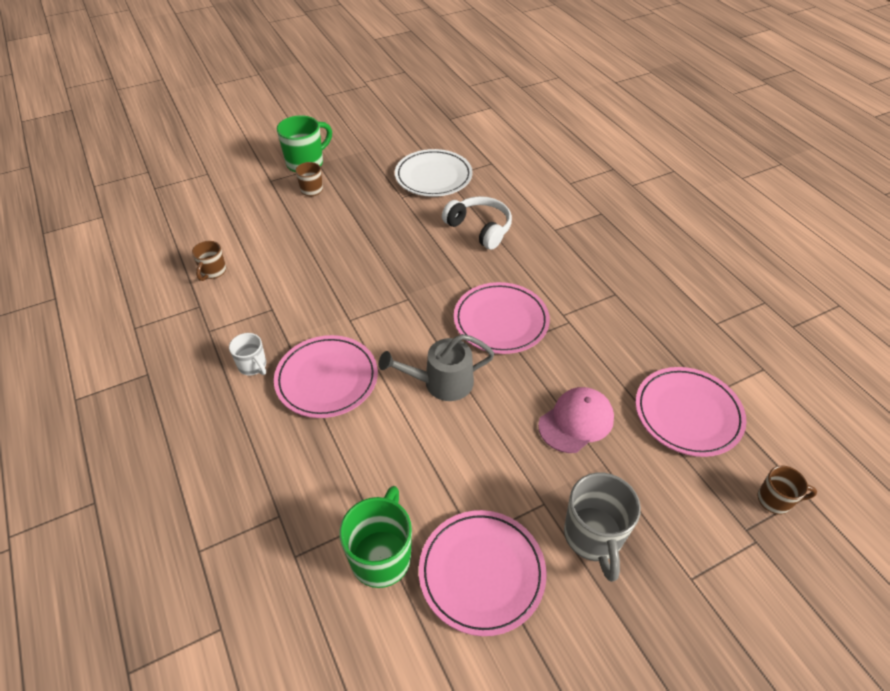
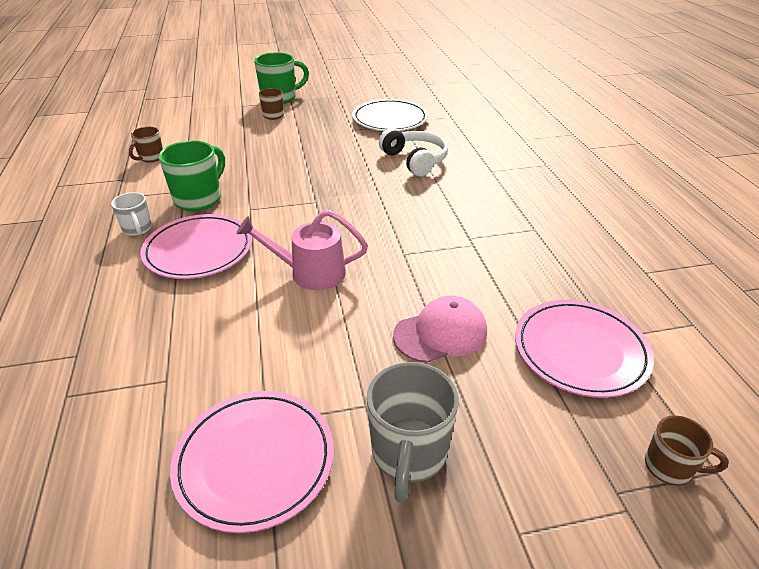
camera: 15 degrees right, 10 degrees down
green mug [340,486,412,588] -> green mug moved to [159,141,225,211]
grey watering can [379,334,494,401] -> pink watering can [237,210,368,290]
pink plate [454,282,550,354] -> none

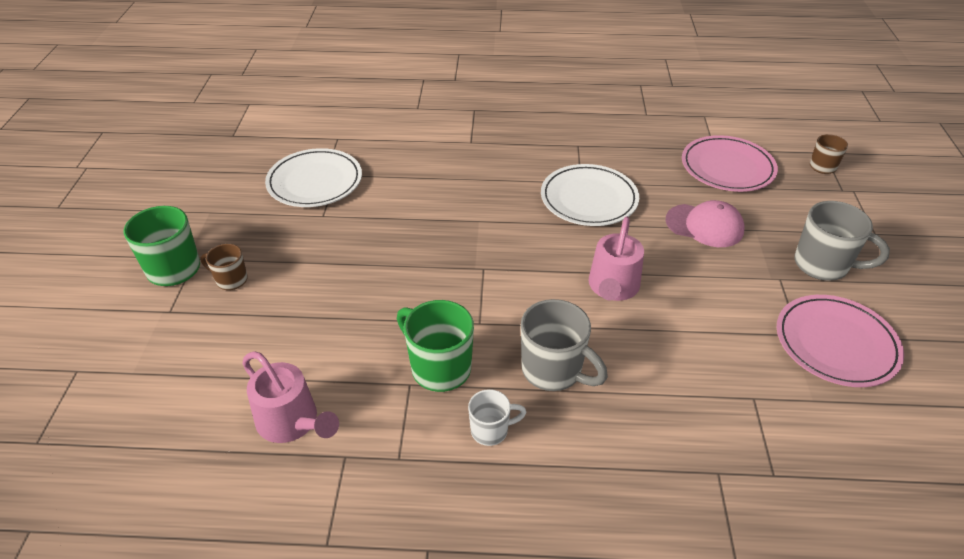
camera: 75 degrees left, 5 degrees up
brown mug [129,127,163,163] -> pink watering can [242,351,339,443]
pink plate [140,214,252,279] -> grey mug [521,299,608,391]
white headphones [379,128,448,176] -> none
pink cap [393,296,487,363] -> pink cap turned 120 degrees clockwise [665,200,744,247]
none -> white plate [541,164,639,226]

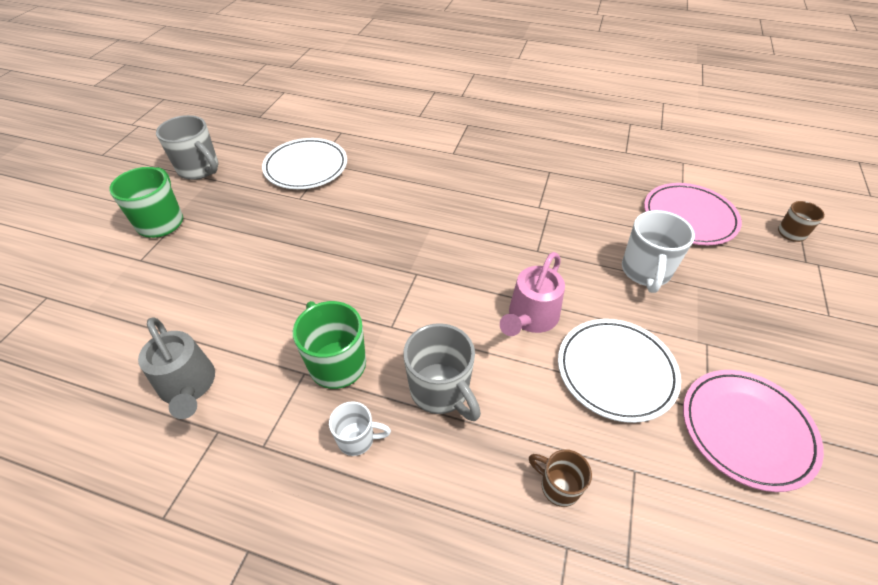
camera: 15 degrees right, 5 degrees up
brown mug [201,244,248,290] -> brown mug moved to [529,449,592,507]
pink watering can [242,351,339,443] -> grey watering can [138,317,215,419]
white plate [541,164,639,226] -> white plate moved to [558,319,681,423]
pink cap [665,200,744,247] -> white mug [622,210,695,293]
grey mug [794,201,890,281] -> grey mug moved to [156,115,218,180]

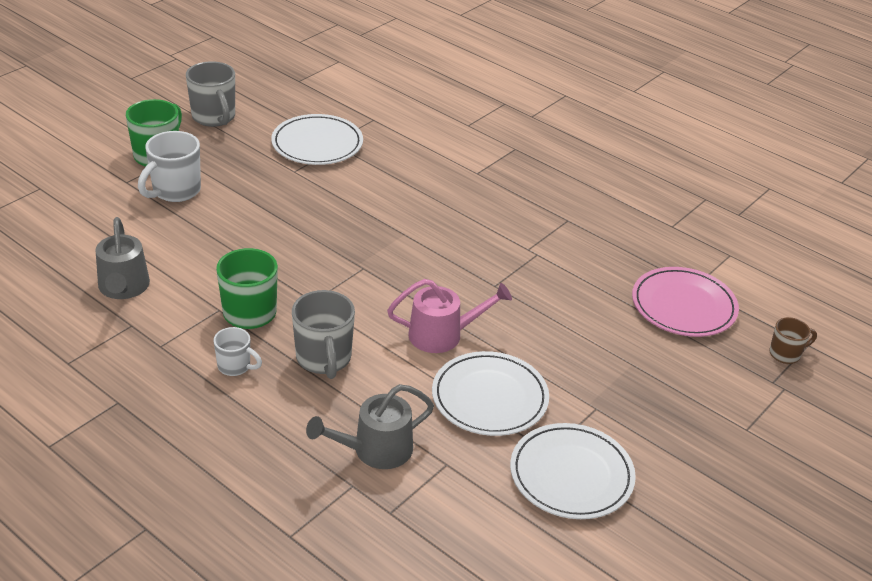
camera: 20 degrees right, 10 degrees down
pink watering can [500,252,565,336] -> pink watering can turned 150 degrees counterclockwise [387,279,512,353]
brown mug [529,449,592,507] -> grey watering can [306,384,434,469]
white mug [622,210,695,293] -> white mug moved to [138,131,201,202]
pink plate [683,370,824,492] -> white plate [510,423,636,519]

